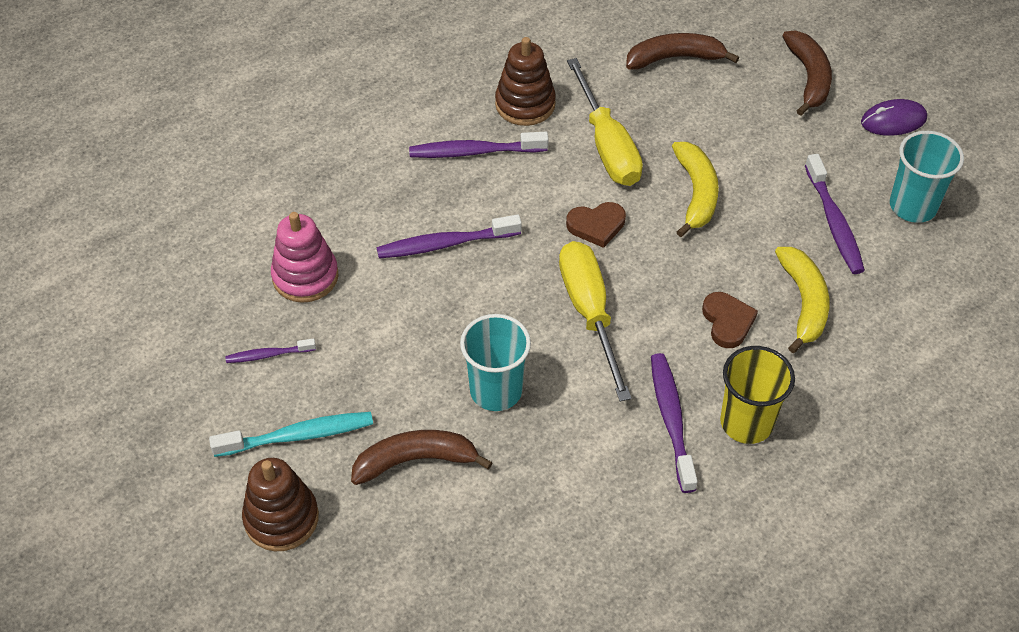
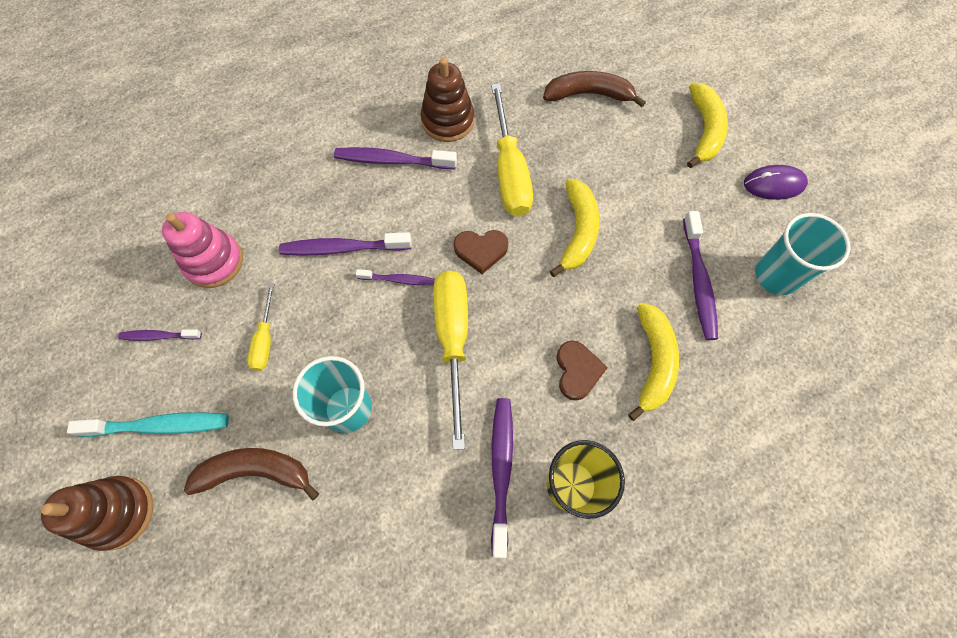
camera: 10 degrees right, 15 degrees up
brown banana [782,30,832,116] -> yellow banana [687,83,728,168]
none -> yellow screwdriver [247,284,275,371]
none -> purple toothbrush [356,269,435,285]

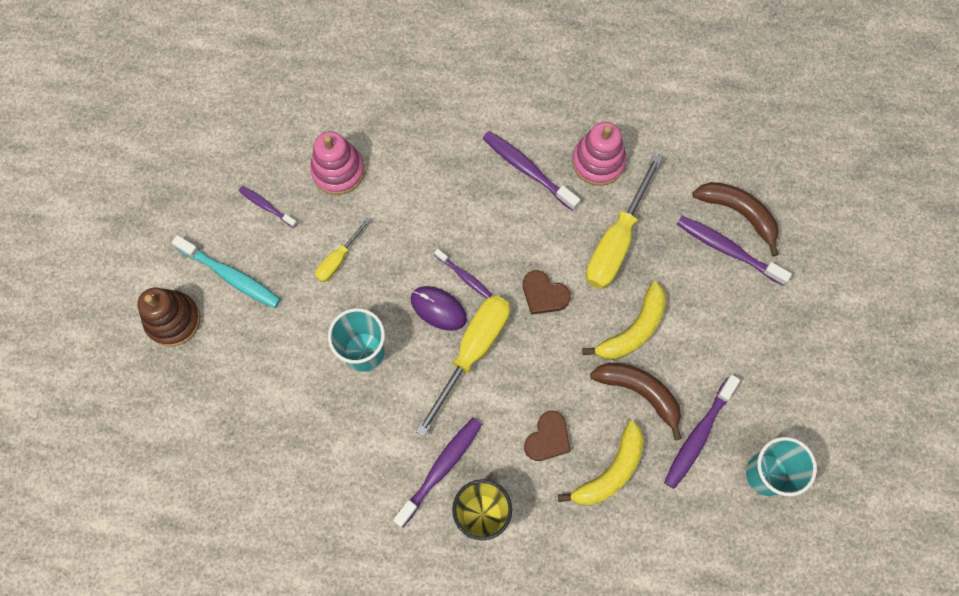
camera: 35 degrees right, 5 degrees up
brown banana [184,448,319,501] -> brown banana moved to [590,363,682,441]
purple toothbrush [279,232,412,256] -> purple toothbrush moved to [677,216,792,286]
brown stacking toy [421,58,474,142] -> pink stacking toy [572,122,627,186]
yellow banana [687,83,728,168] -> none
purple mouse [744,165,808,200] -> purple mouse moved to [411,286,467,331]

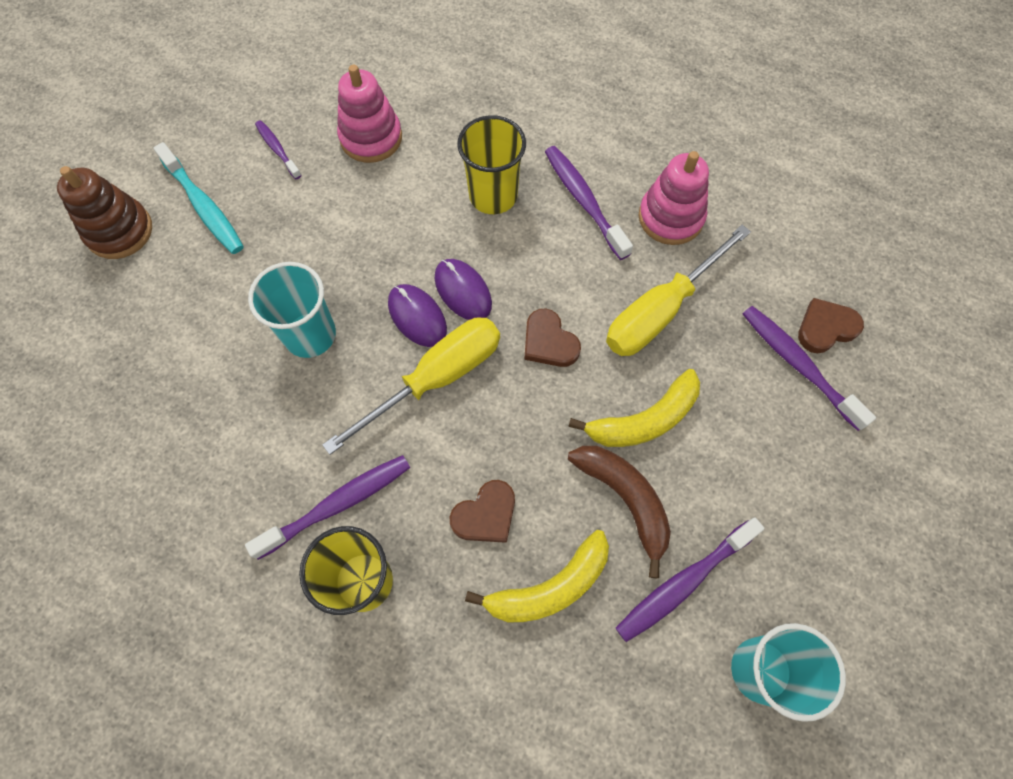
camera: 20 degrees right, 5 degrees down
yellow screwdriver [315,218,371,282] -> none
purple toothbrush [434,249,492,298] -> purple mouse [435,259,492,320]
brown banana [692,182,779,256] -> brown heart [798,298,864,353]
none -> yellow cup [457,115,526,214]

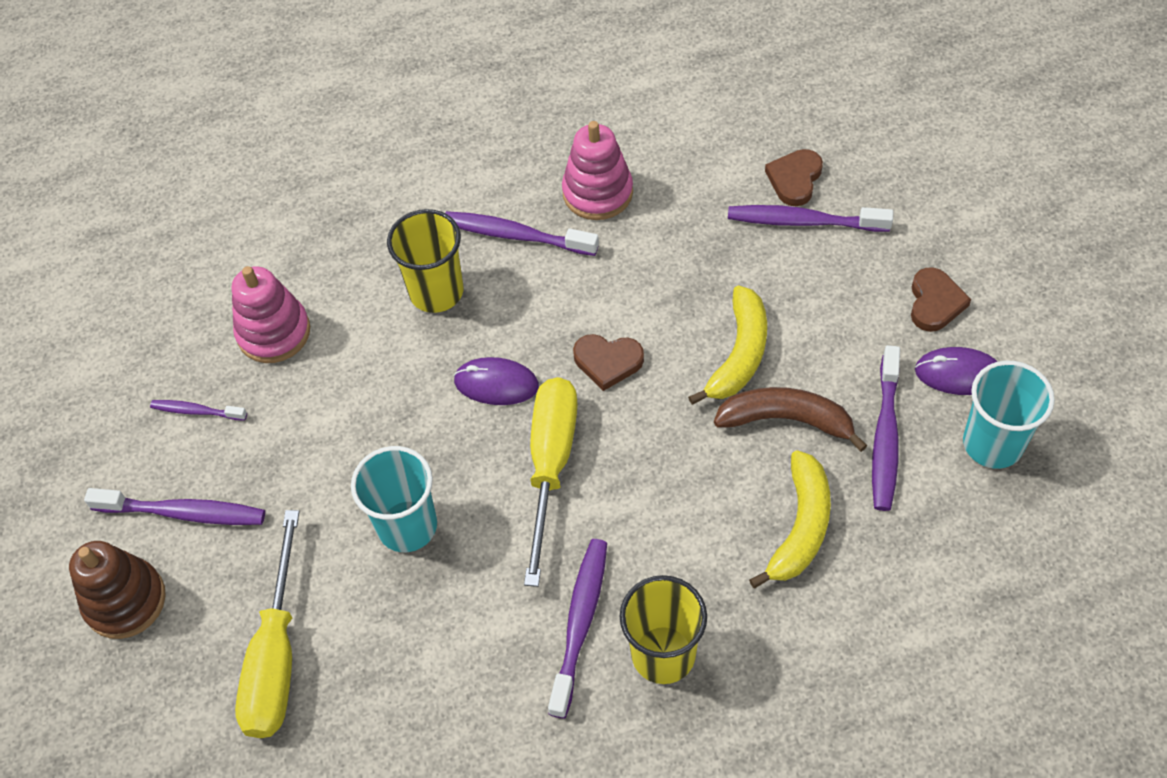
camera: 40 degrees left, 10 degrees down
turquoise toothbrush [154,142,244,254] -> purple toothbrush [84,488,265,525]
purple mouse [388,284,447,347] -> purple mouse moved to [915,347,998,395]
brown heart [450,480,515,543] -> brown heart moved to [911,267,971,332]
yellow screwdriver [606,225,751,356] -> yellow screwdriver moved to [235,510,300,738]

